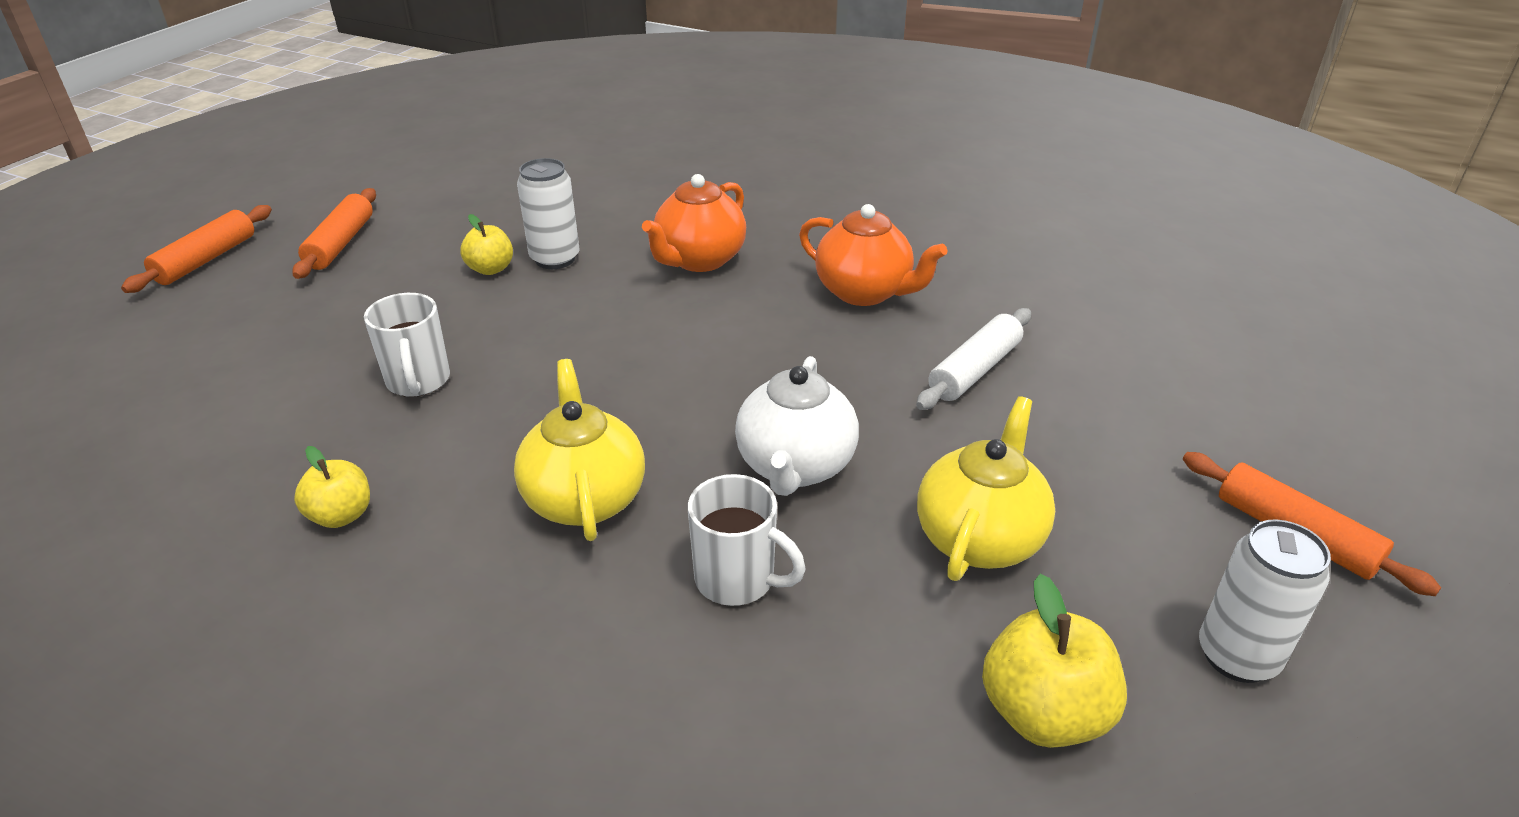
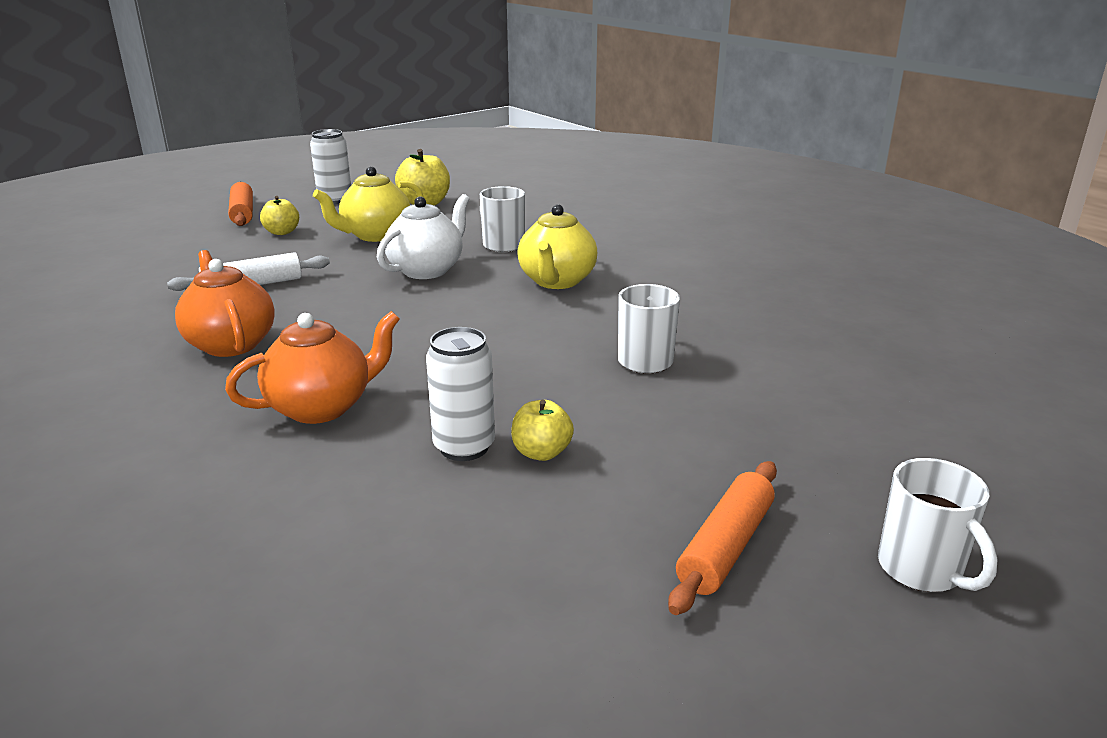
camera: 155 degrees left, 10 degrees down
orange rolling pin [121,205,272,293] -> white mug [878,458,998,592]
yellow apple [294,446,370,528] -> yellow apple moved to [260,196,299,235]

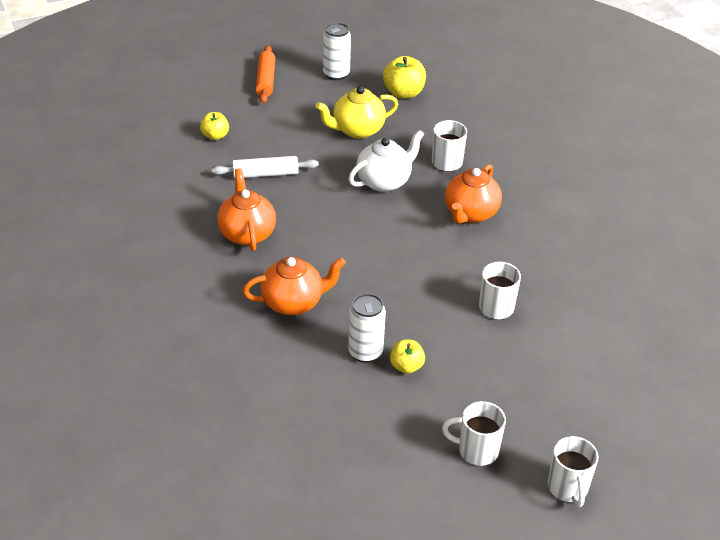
camera: 15 degrees right, 15 degrees up
yellow apple [260,196,299,235] -> yellow apple moved to [200,112,229,140]
yellow teapot [517,204,597,289] -> orange teapot [445,164,502,224]
orange rolling pin [668,461,777,615] -> white mug [442,401,506,466]

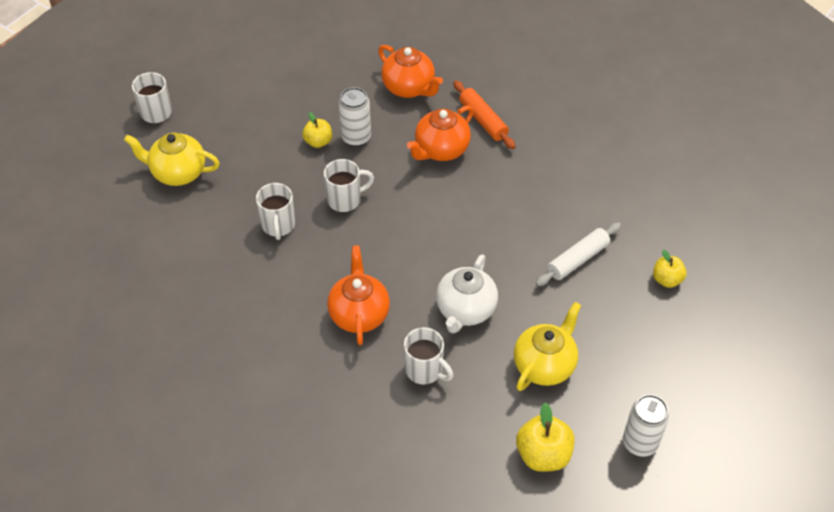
camera: 150 degrees right, 10 degrees up
orange teapot [217,168,276,251] -> orange teapot moved to [378,45,443,98]
orange rolling pin [256,45,276,104] -> orange rolling pin moved to [453,81,515,149]
white mug [442,401,506,466] -> white mug moved to [324,159,374,212]
none -> yellow teapot [124,133,220,186]

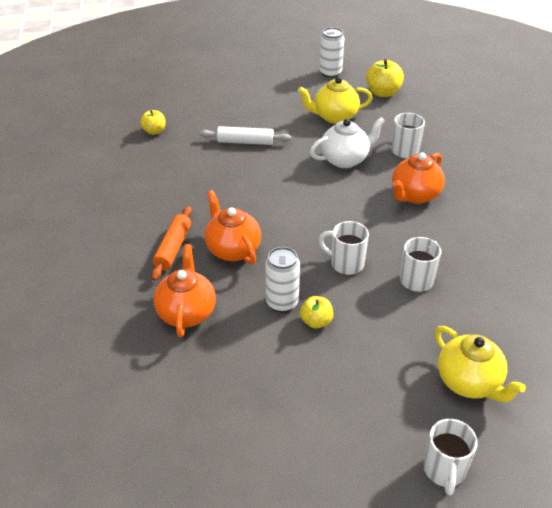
camera: 135 degrees left, 10 degrees down
orange teapot [407,105,474,161] -> orange teapot turned 120 degrees counterclockwise [205,190,261,264]
yellow apple [653,250,687,288] -> yellow apple moved to [140,110,166,135]

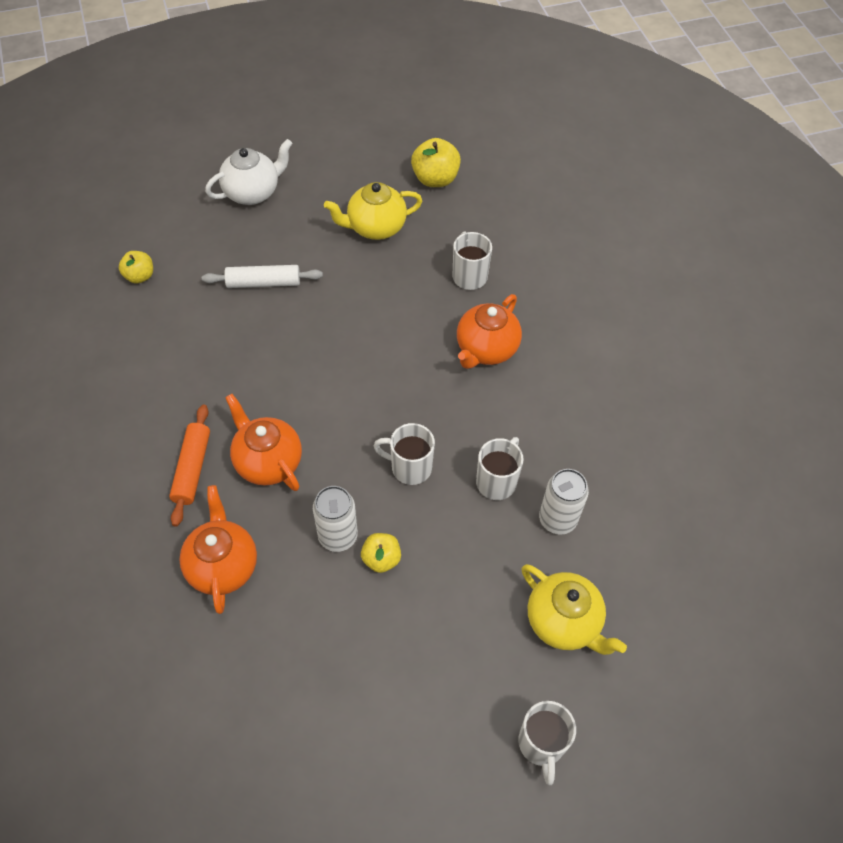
camera: 10 degrees left, 15 degrees up
white teapot [310,117,385,168] -> white teapot moved to [205,139,292,205]
white can [319,27,344,78] -> white can moved to [539,469,589,535]

